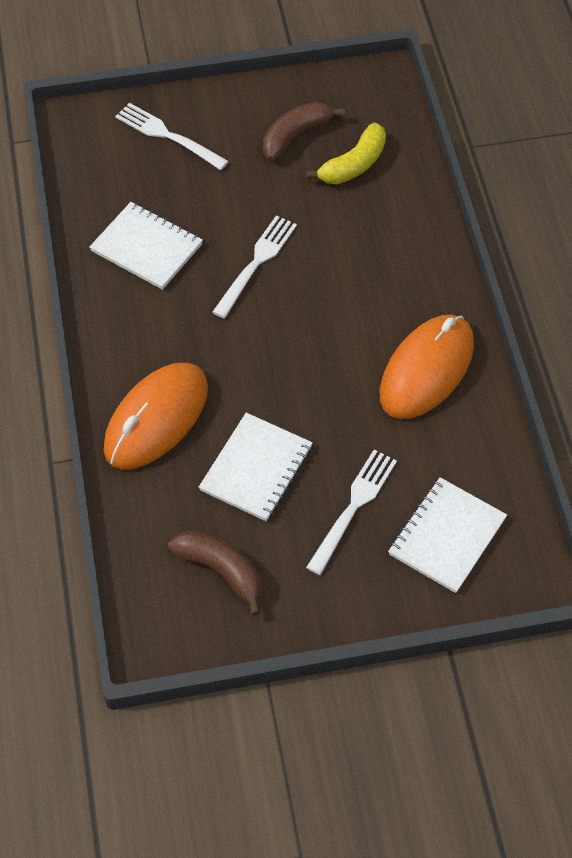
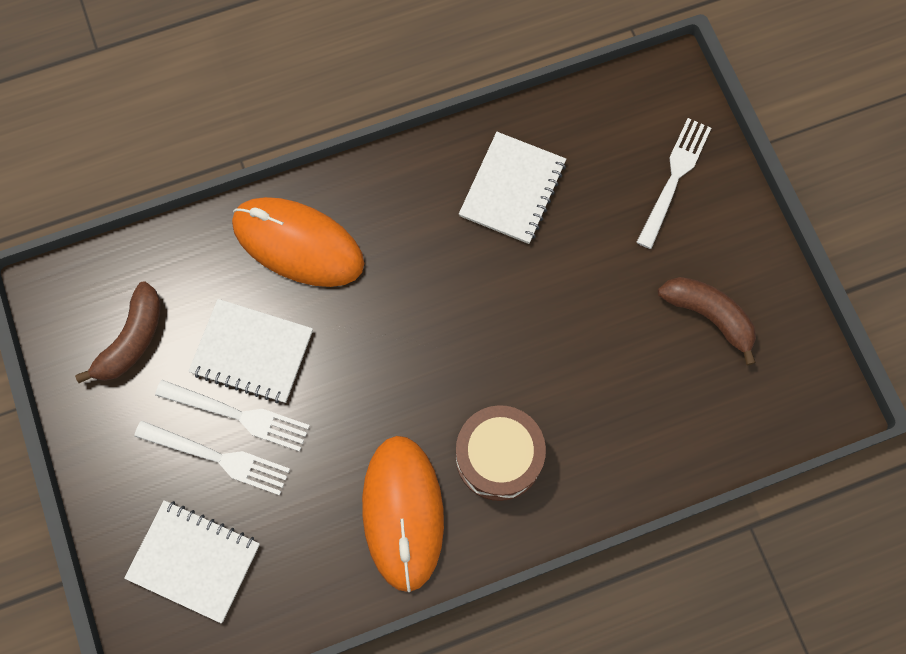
camera: 80 degrees right, 15 degrees up
white fork [212,215,297,318] -> white fork moved to [155,380,310,452]
yellow banana [306,122,386,184] -> none
orange mouse [380,315,474,419] -> orange mouse turned 60 degrees clockwise [362,436,444,592]
none -> brown drum [456,405,546,501]

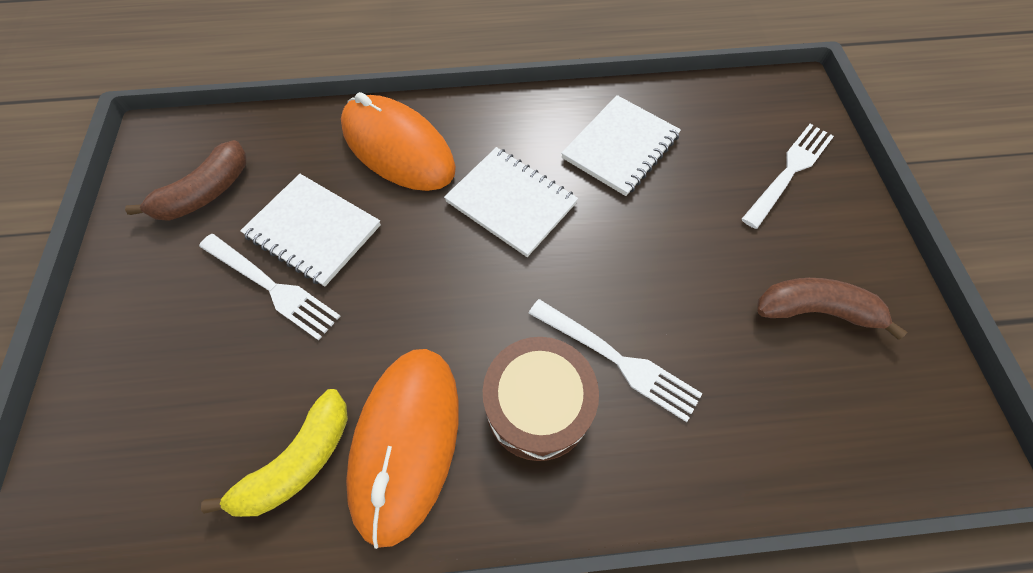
camera: 15 degrees right, 10 degrees down
white notebook [124,500,260,623] -> white notebook moved to [444,147,578,257]
white fork [134,420,290,495] -> white fork moved to [528,299,703,422]
brown banana [658,277,756,365] -> brown banana turned 45 degrees counterclockwise [757,278,907,340]
none -> yellow banana [201,389,348,517]

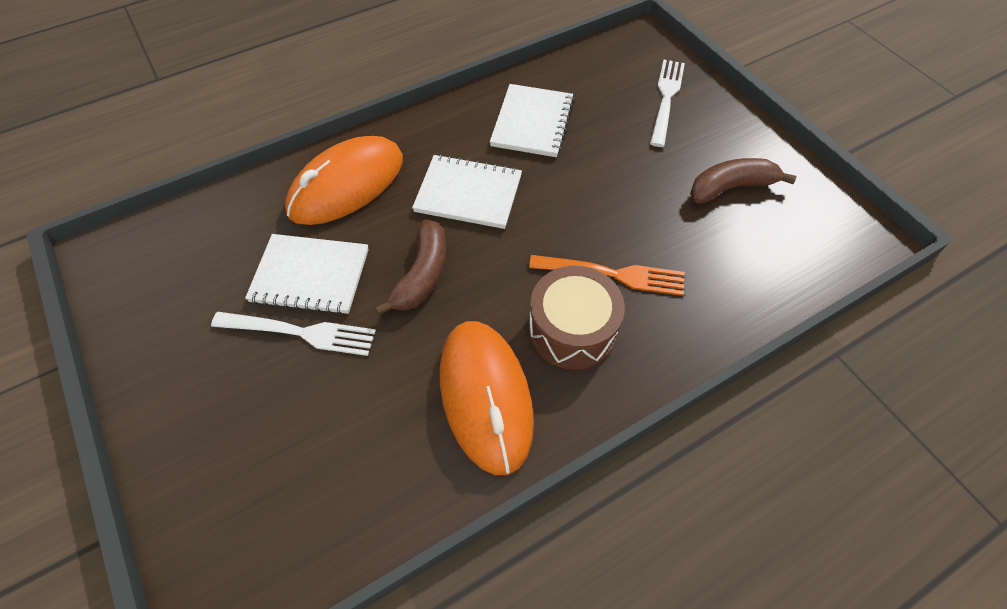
camera: 25 degrees left, 5 degrees down
brown banana [125,140,246,221] -> brown banana moved to [375,219,446,315]
yellow banana [201,389,348,517] -> none
orange mouse [341,92,456,191] -> orange mouse turned 60 degrees counterclockwise [285,136,403,225]
white fork [528,299,703,422] -> orange fork [529,255,684,296]

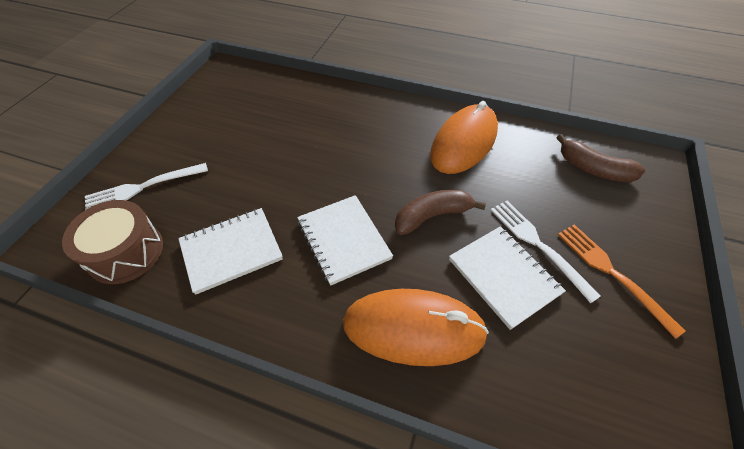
camera: 130 degrees left, 5 degrees down
orange fork [529,255,684,296] -> orange fork moved to [558,225,685,339]
brown drum [529,266,625,370] -> brown drum moved to [62,200,163,284]
brown banana [690,158,797,203] -> brown banana moved to [556,134,645,182]

